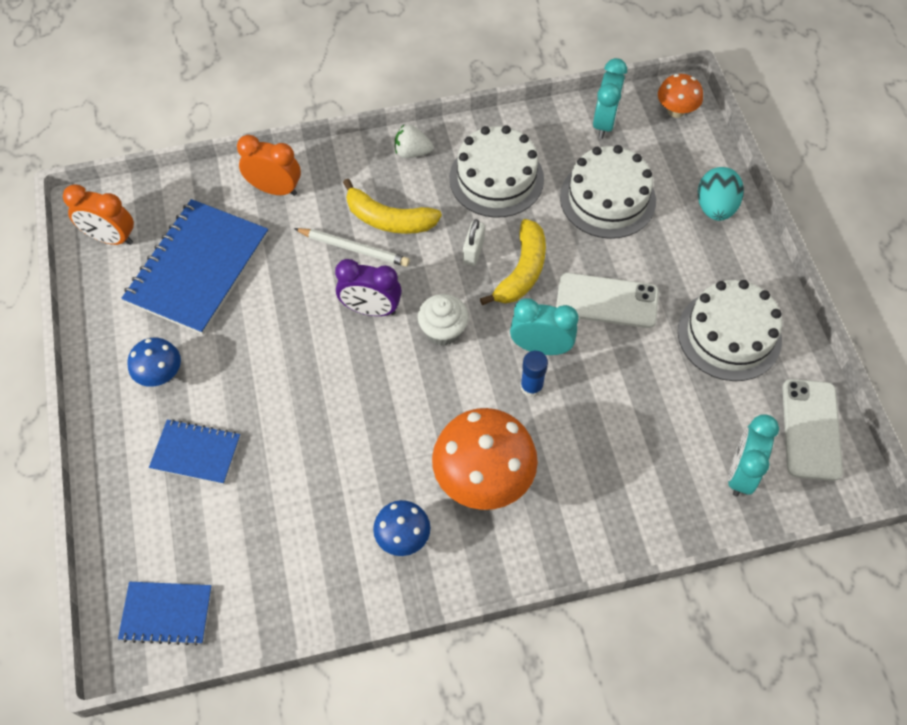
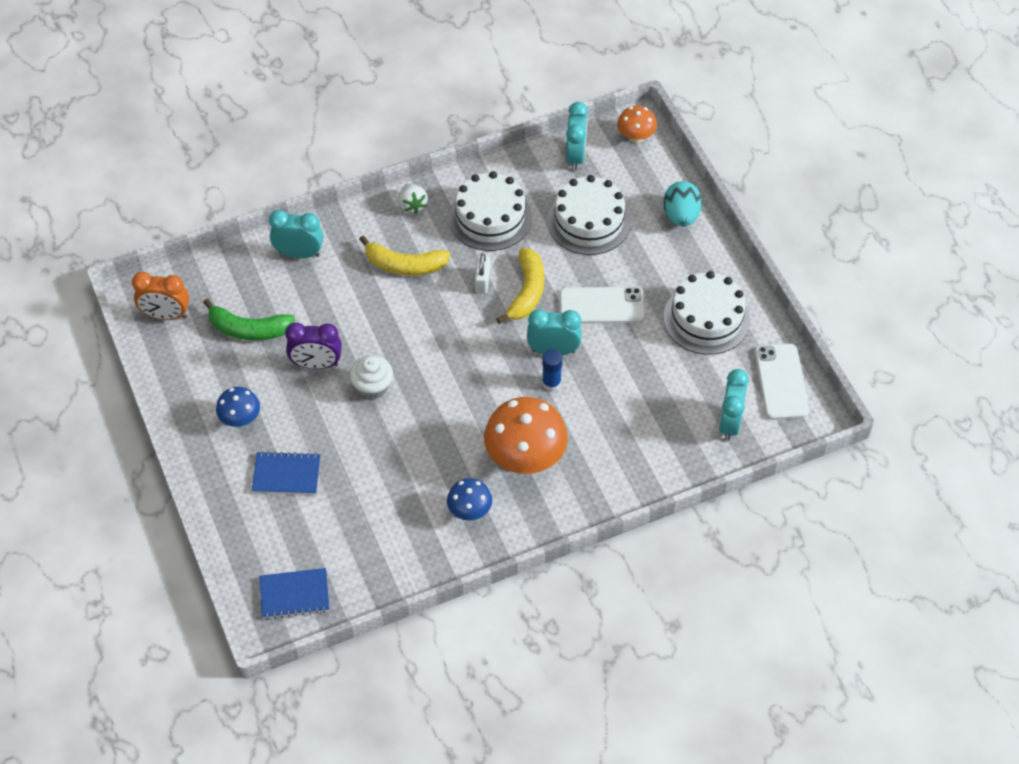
camera: 10 degrees left, 5 degrees down
blue notebook [121,199,268,335] -> green banana [203,298,295,340]
orange clock [237,135,301,196] -> turquoise clock [269,210,323,258]
white pencil [294,228,410,267] -> none
purple clock [335,259,402,316] -> purple clock moved to [285,322,342,369]
white strawberry [395,125,433,158] -> white strawberry turned 105 degrees counterclockwise [399,184,428,214]
white cupcake [418,294,469,346] -> white cupcake moved to [350,355,393,399]

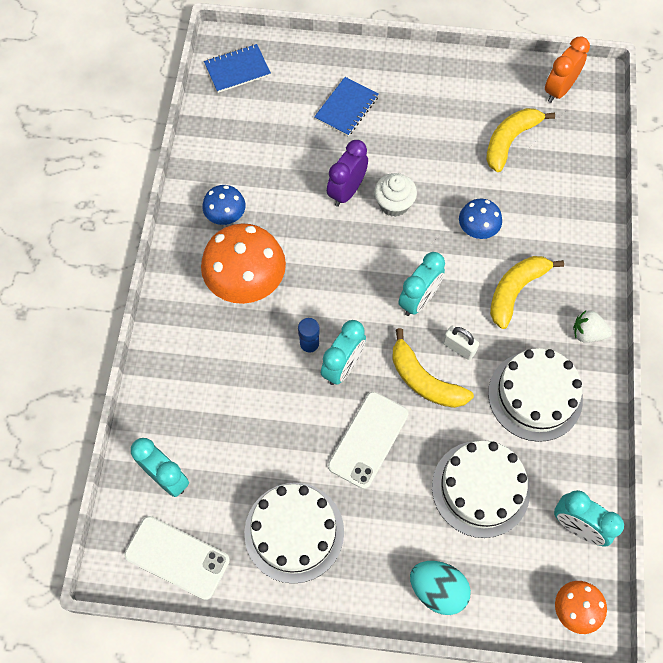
camera: 120 degrees right, 10 degrees up
green banana [203,298,295,340] -> yellow banana [486,108,555,172]
blue mushroom [216,387,260,427] -> blue mushroom moved to [459,199,502,239]
blue notebook [259,568,329,619] -> blue notebook turned 45 degrees clockwise [204,44,271,93]
turquoise clock [269,210,323,258] -> turquoise clock moved to [398,252,445,316]
purple clock [285,322,342,369] -> purple clock moved to [327,140,368,207]

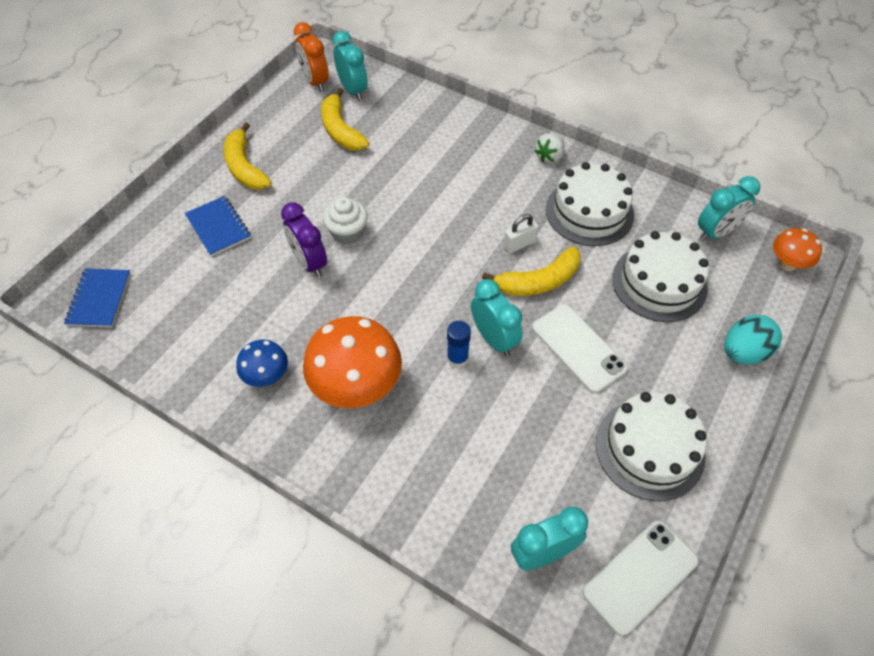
camera: 65 degrees left, 10 degrees down
turquoise clock [398,252,445,316] -> turquoise clock moved to [332,31,368,101]
blue mushroom [459,199,502,239] -> none
yellow banana [490,256,564,329] -> yellow banana moved to [224,122,272,190]

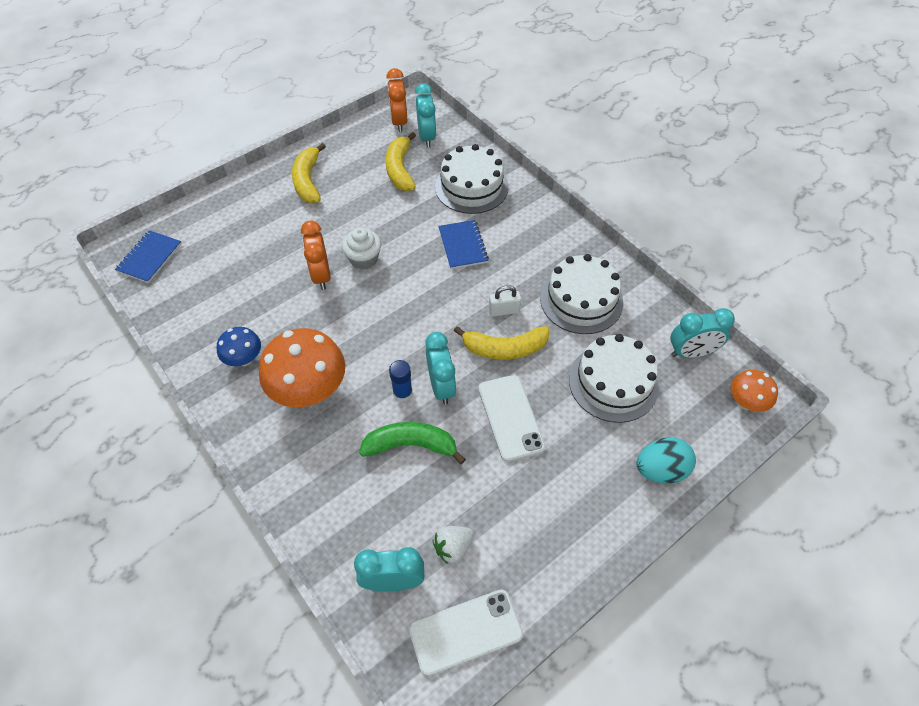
camera: 20 degrees right, 0 degrees up
blue notebook [185,196,251,256] -> blue notebook moved to [439,220,489,269]
purple clock [281,202,327,277] -> orange clock [301,221,331,290]
white strawberry [534,133,564,163] -> white strawberry moved to [433,526,474,564]
white cake [596,392,707,501] -> white cake moved to [435,144,509,214]
none -> green banana [359,422,466,464]

